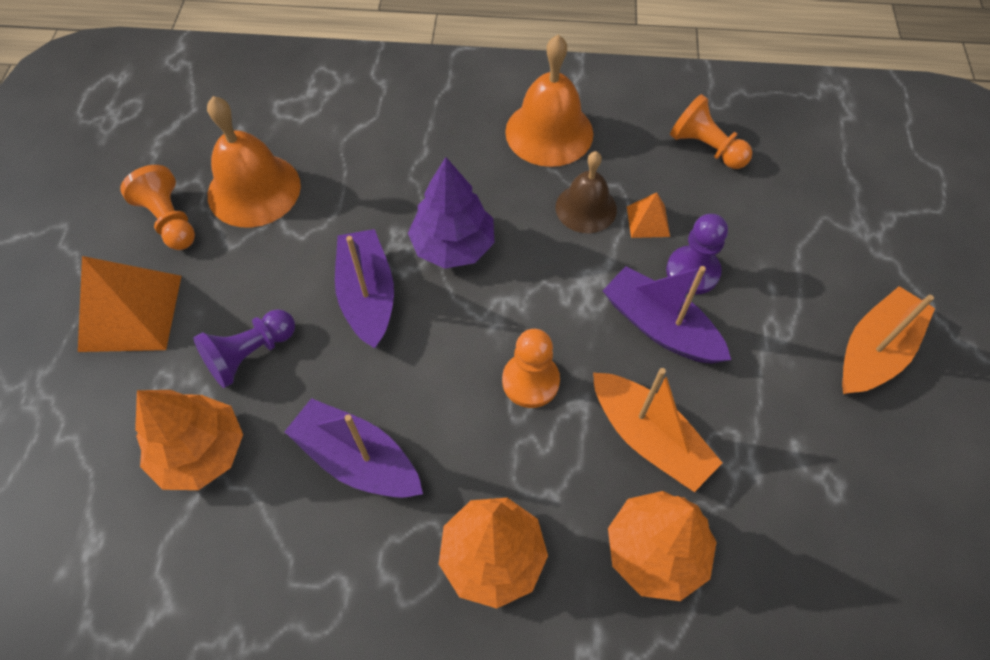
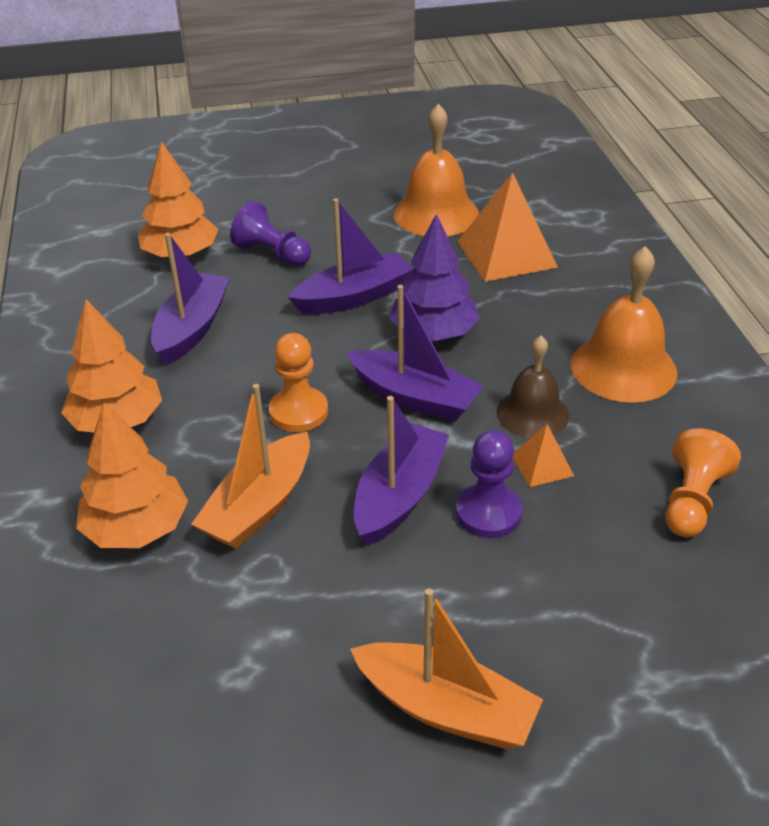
camera: 75 degrees right, 20 degrees down
orange pyramid [78,256,181,352] -> orange pyramid moved to [457,172,558,282]
orange pawn [120,165,195,250] -> none
none -> purple boat [346,285,484,421]

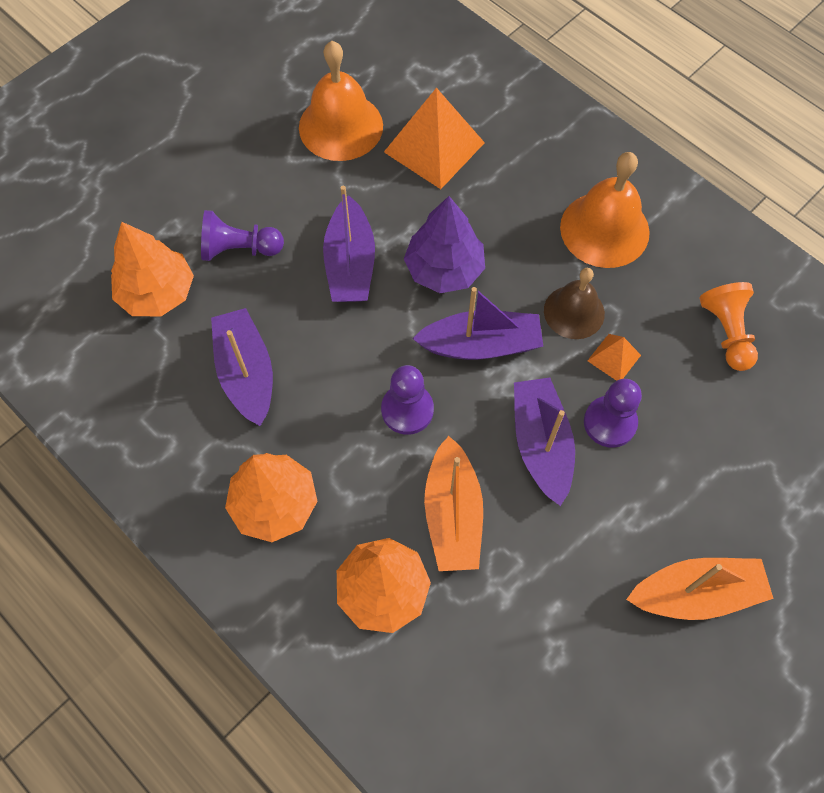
camera: 35 degrees left, 25 degrees up
orange pawn [269,333,328,432] -> purple pawn [381,365,434,435]
purple boat [288,198,413,315] -> purple boat turned 150 degrees clockwise [323,186,375,302]

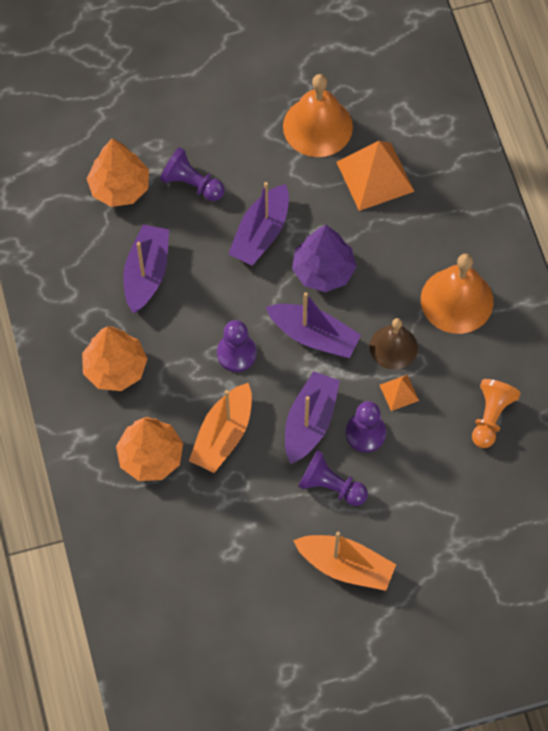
camera: 30 degrees right, 0 degrees up
none -> purple pawn [298,450,368,506]

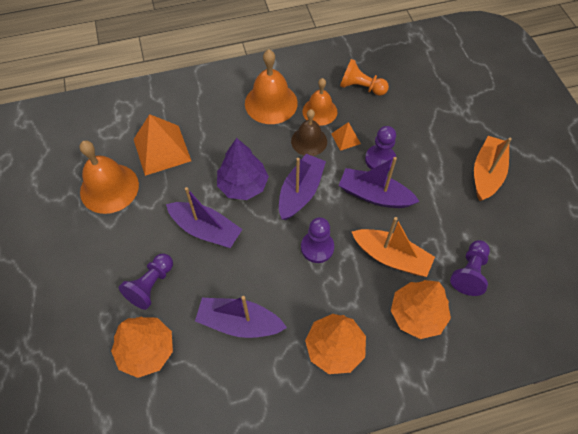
camera: 90 degrees left, 5 degrees down
purple pawn [298,450,368,506] -> purple pawn moved to [450,240,490,296]
none -> orange bell [302,78,337,126]

